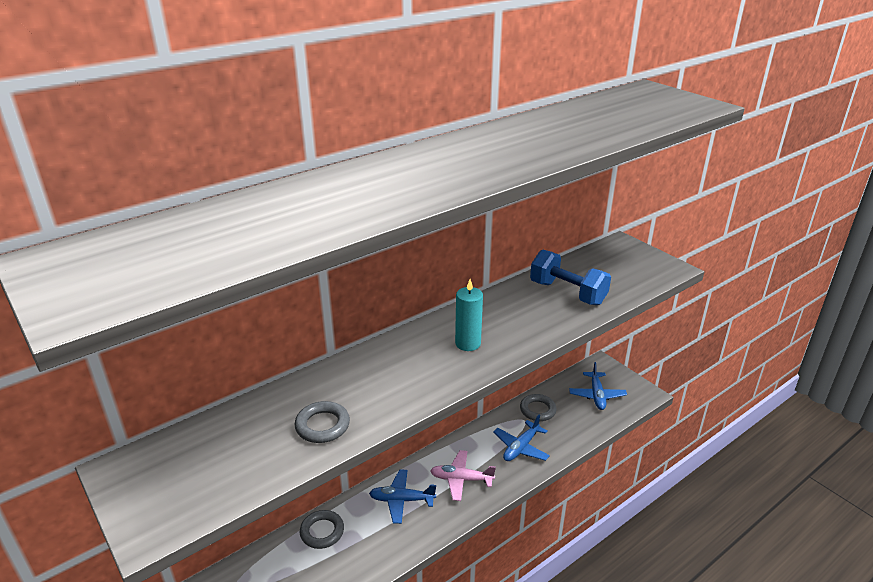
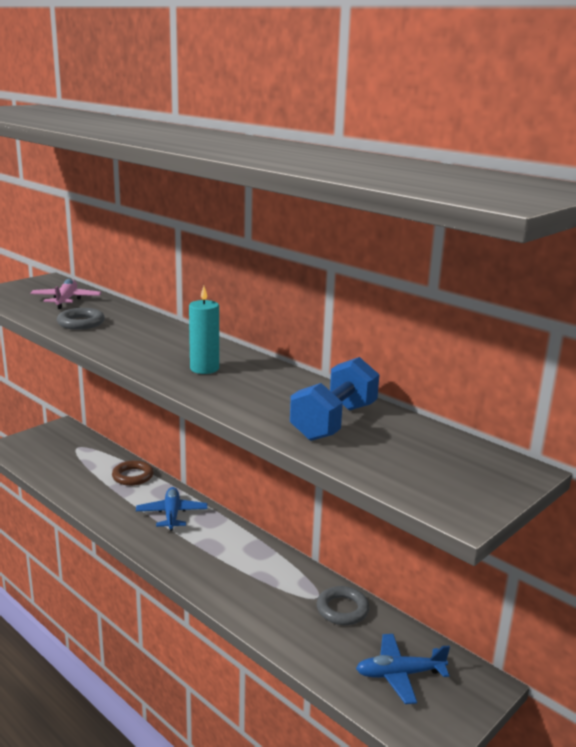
camera: 80 degrees right, 10 degrees down
grey ring [300,510,344,549] -> brown ring [112,460,154,486]
pink plane [430,450,496,501] -> pink plane moved to [30,279,101,309]
blue plane [493,415,550,461] -> none

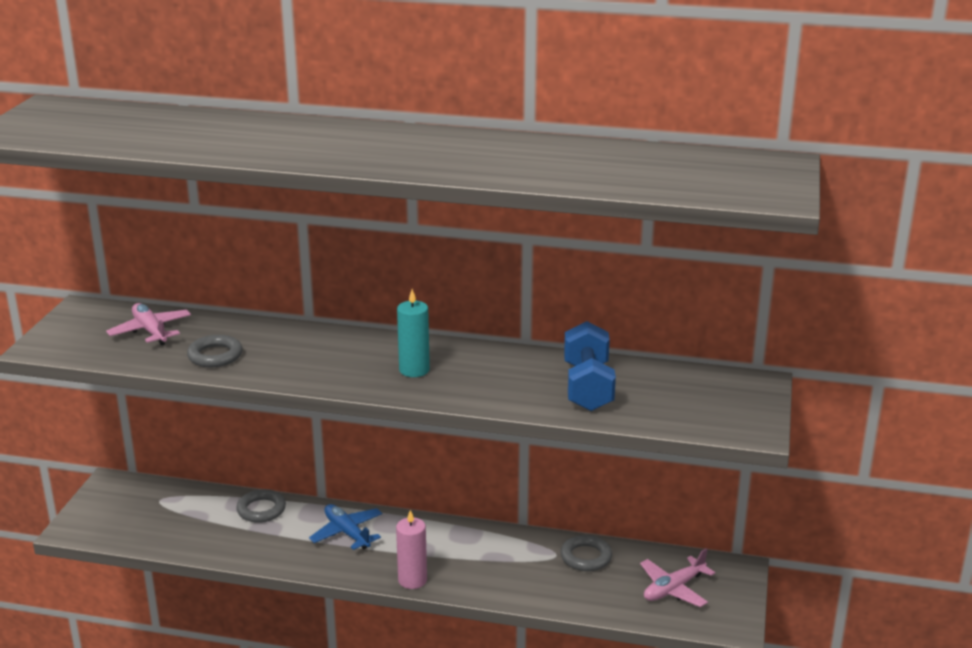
camera: 30 degrees left, 5 degrees up
brown ring [112,460,154,486] -> grey ring [236,489,286,523]
blue plane [356,634,450,704] -> pink plane [640,549,715,607]
none -> pink candle [396,510,427,589]

